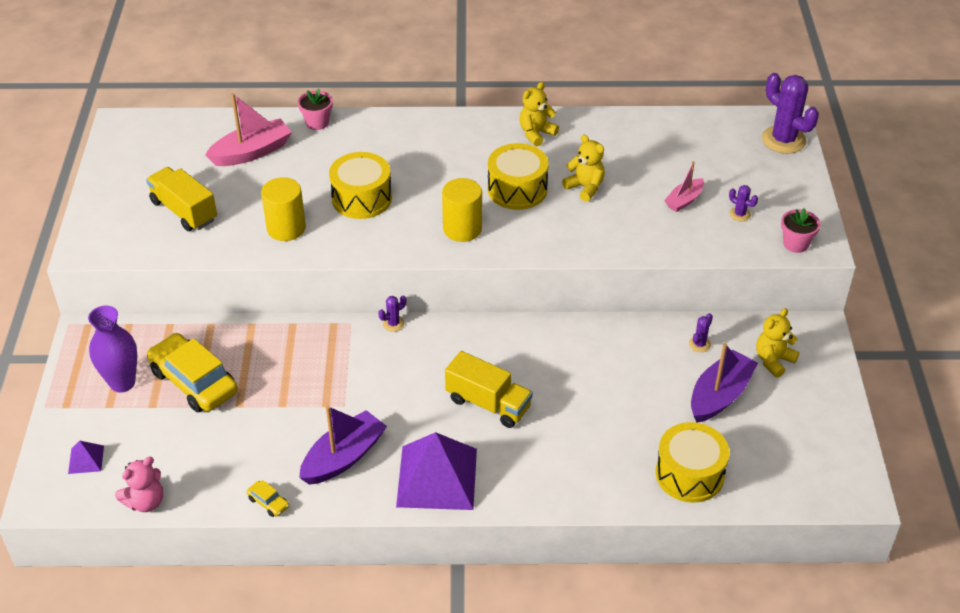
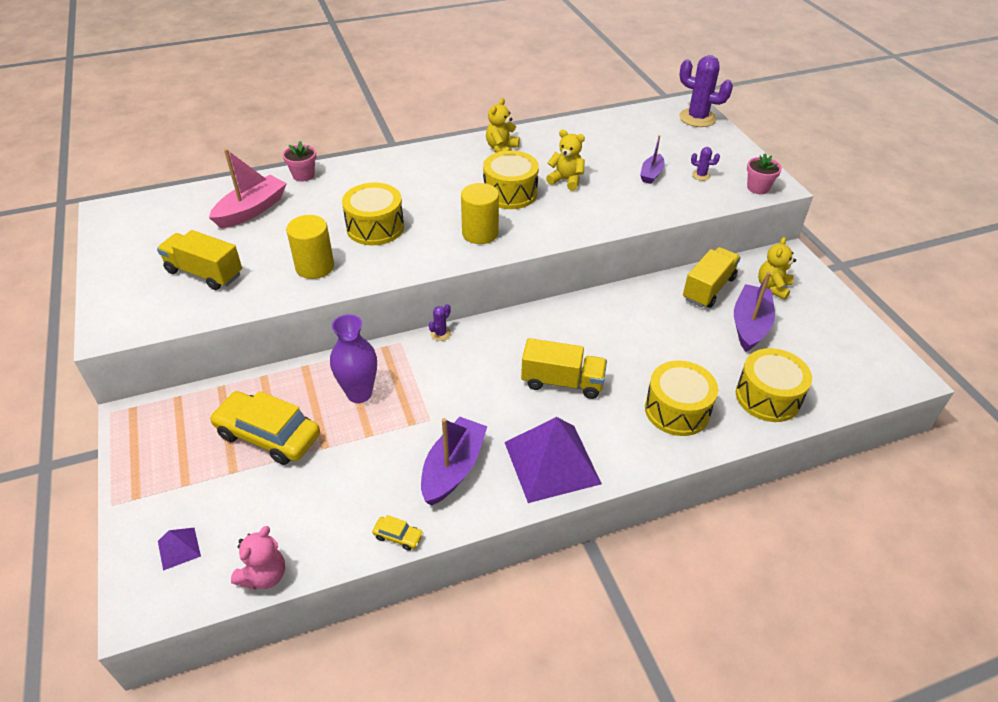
camera: 20 degrees left, 0 degrees up
purple vase [88,306,137,393] -> purple vase moved to [330,314,377,403]
pink boat [664,161,704,212] -> purple boat [640,135,665,184]
purple cactus [689,313,713,352] -> yellow truck [683,247,741,308]
none -> yellow drum [645,360,718,436]

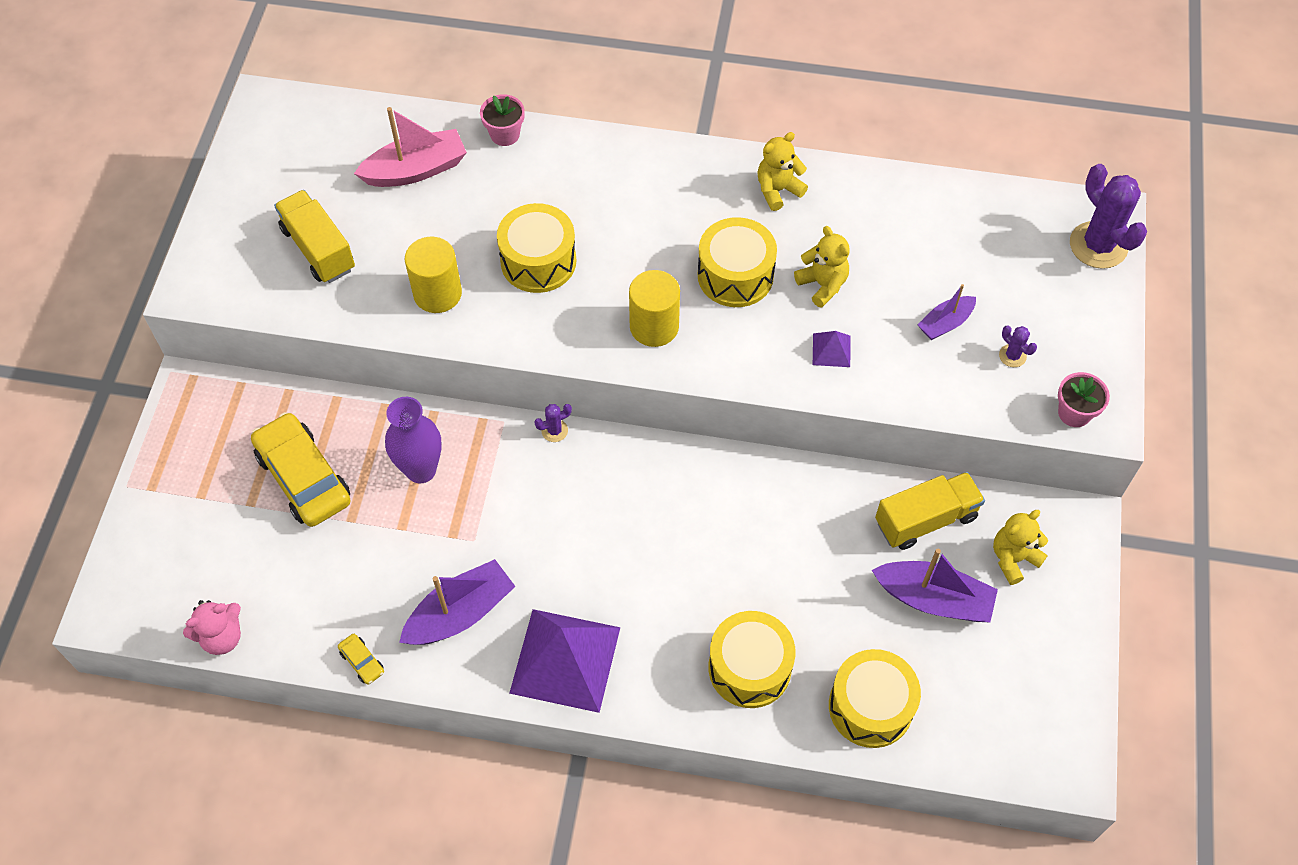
camera: 30 degrees right, 15 degrees up
purple pyramid [158,528,201,571] -> purple pyramid moved to [813,331,850,367]
yellow truck [521,338,607,399] -> none
purple boat [734,272,775,352] -> purple boat turned 60 degrees clockwise [872,549,998,622]

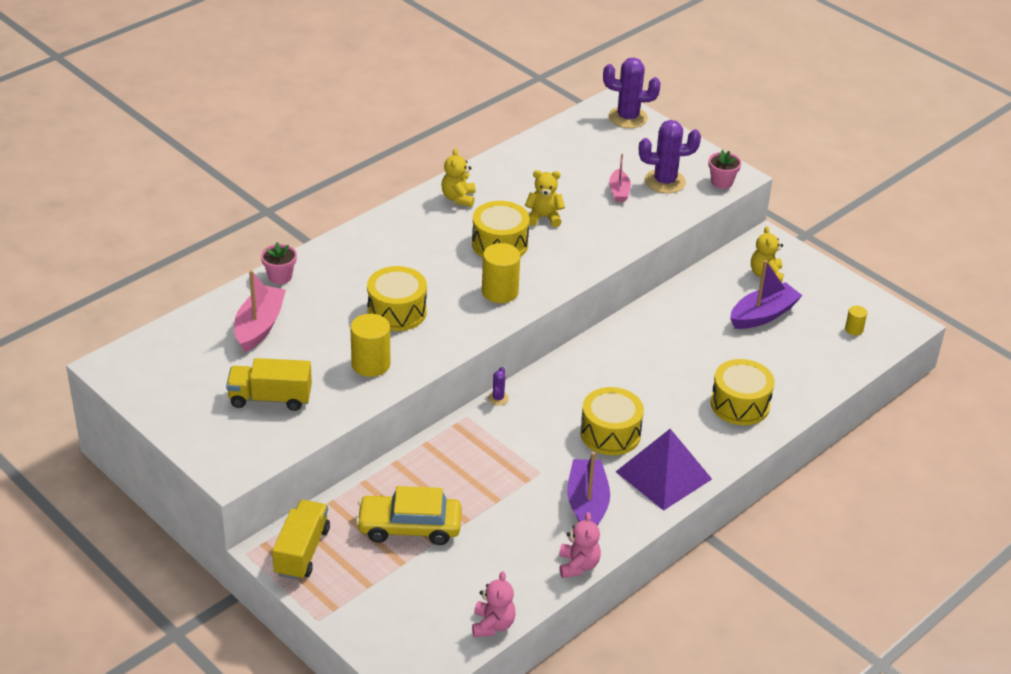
camera: 55 degrees left, 20 degrees down
yellow car [338,634,384,685] -> pink teddy bear [559,512,601,578]
purple vase [385,397,441,484] -> none
purple pyramid [813,331,850,367] -> none
yellow drum [829,649,921,748] -> yellow drum moved to [580,387,644,455]
yellow truck [875,472,985,550] -> yellow truck moved to [272,500,330,580]
purple boat [918,284,976,340] -> pink boat [609,154,631,202]
purple cactus [999,326,1037,367] -> purple cactus [639,120,701,193], size x2.21
none -> yellow cylinder [845,306,867,335]

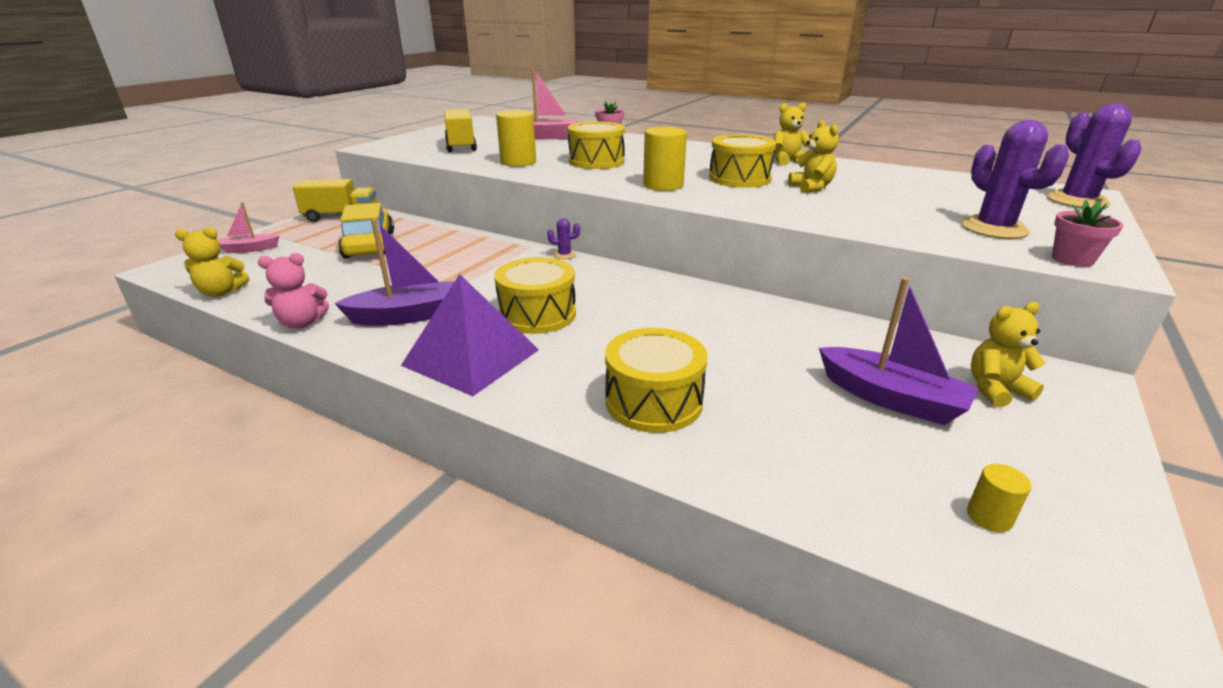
camera: 75 degrees right, 10 degrees down
pink teddy bear [472,571,516,637] -> yellow teddy bear [175,227,249,297]
pink boat [609,154,631,202] -> pink boat moved to [219,202,280,253]

